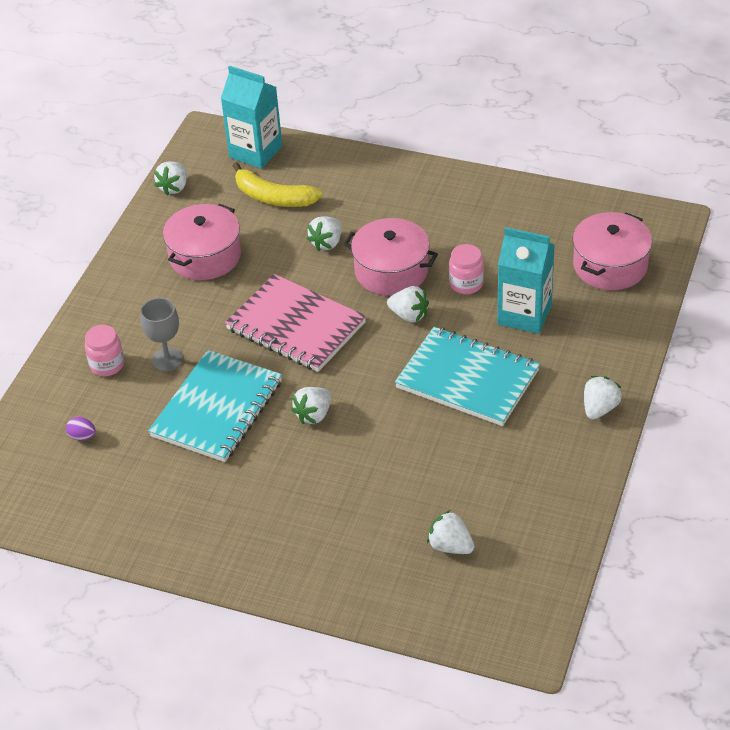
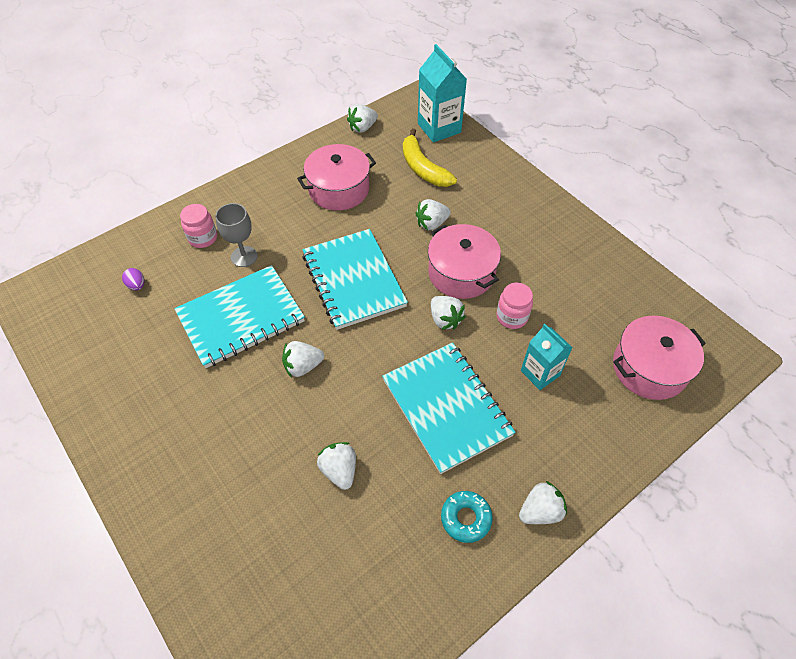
camera: 30 degrees right, 10 degrees up
pink notebook [225,274,366,372] -> turquoise notebook [302,229,408,330]
white strawberry [427,510,475,554] -> white strawberry moved to [317,442,356,490]
turquoise carton [498,227,555,334] -> turquoise carton [521,324,572,390], size x0.66
none -> turquoise donut [441,491,493,543]

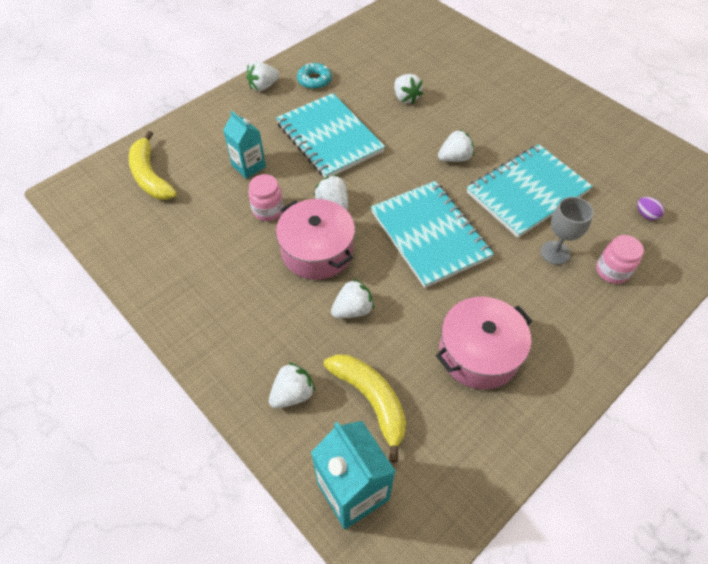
camera: 175 degrees right, 0 degrees up
white strawberry [347,104,378,133] -> white strawberry moved to [269,362,315,408]
pink pot [613,316,706,400] -> yellow banana [129,131,177,200]

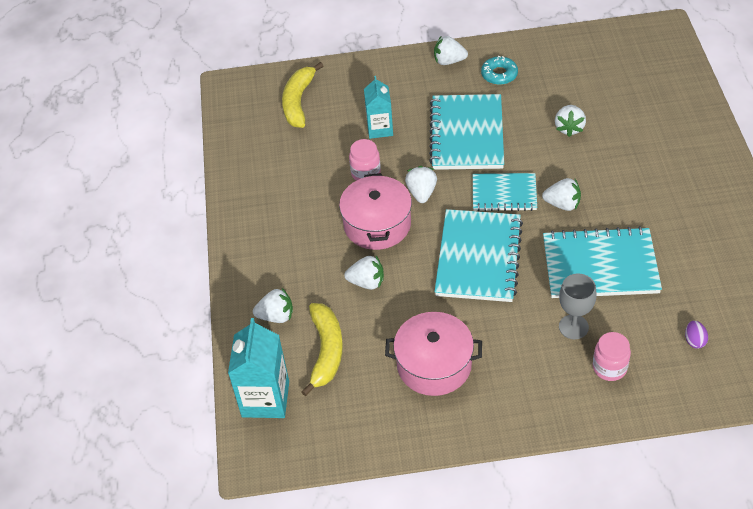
camera: 40 degrees right, 5 degrees down
none -> turquoise notebook [473,173,537,211]

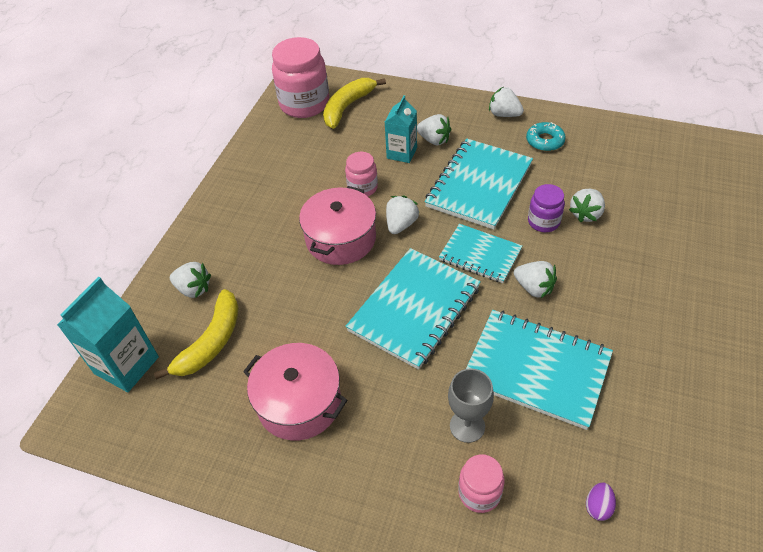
camera: 25 degrees right, 0 degrees up
white strawberry [344,256,384,290] -> white strawberry moved to [417,114,451,145]
none -> pink jar [272,37,329,118]
none -> purple jar [528,184,565,232]

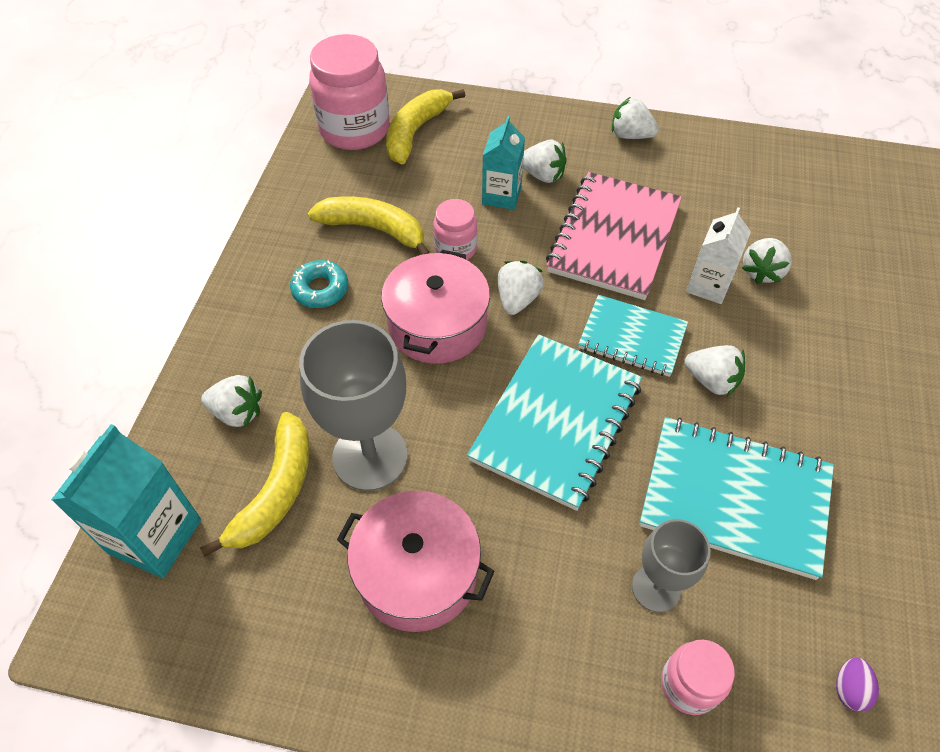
camera: 10 degrees left, 5 degrees up
turquoise notebook [425,138,533,230] -> pink notebook [546,172,682,300]
turquoise donut [526,122,566,151] -> turquoise donut moved to [290,260,348,308]
purple jar [528,184,565,232] -> white carton [686,207,751,304]
none -> grey goblet [299,320,408,491]
none -> yellow banana [308,196,429,255]

